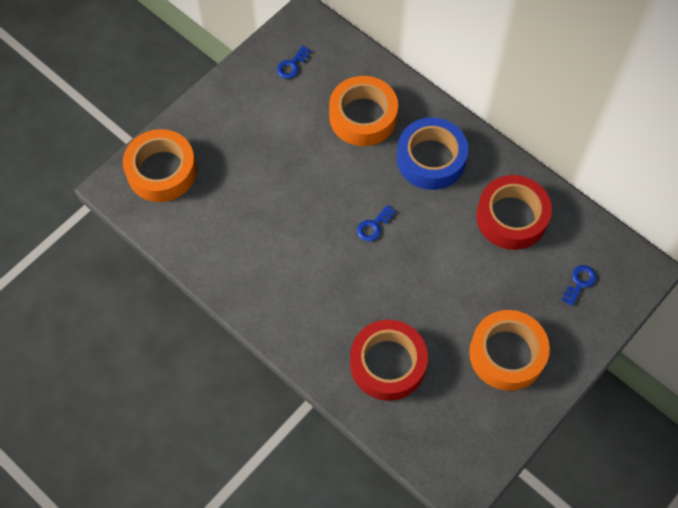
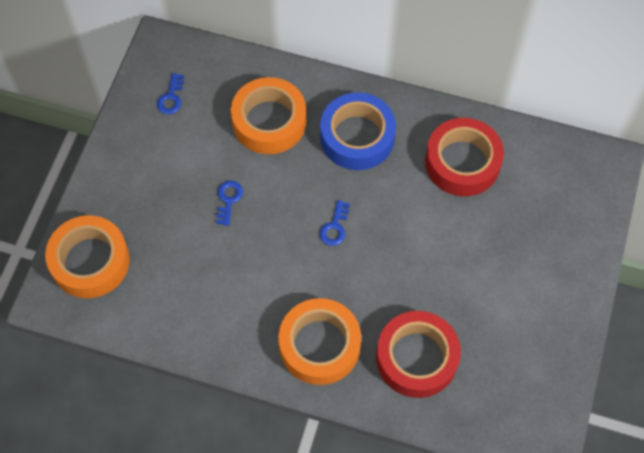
camera: 25 degrees left, 0 degrees up
orange tape [469,310,550,391] -> orange tape moved to [278,298,361,385]
blue key [562,265,596,306] -> blue key moved to [217,181,243,226]

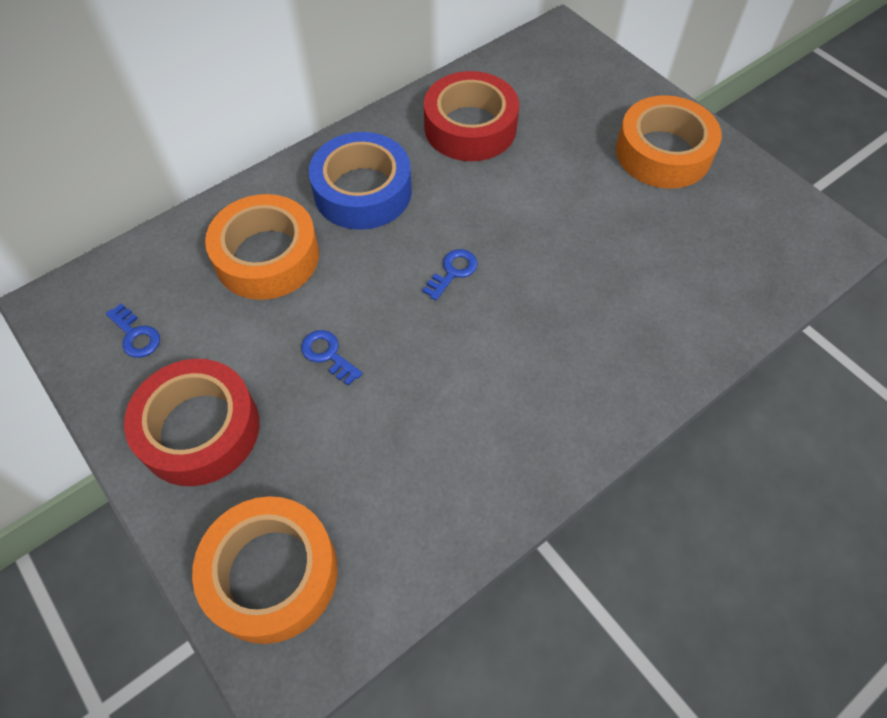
camera: 55 degrees left, 5 degrees down
orange tape [278,298,361,385] -> orange tape moved to [616,95,722,189]
blue key [320,200,350,246] -> blue key turned 105 degrees counterclockwise [422,249,478,301]
red tape [376,311,461,398] -> red tape moved to [124,359,259,486]

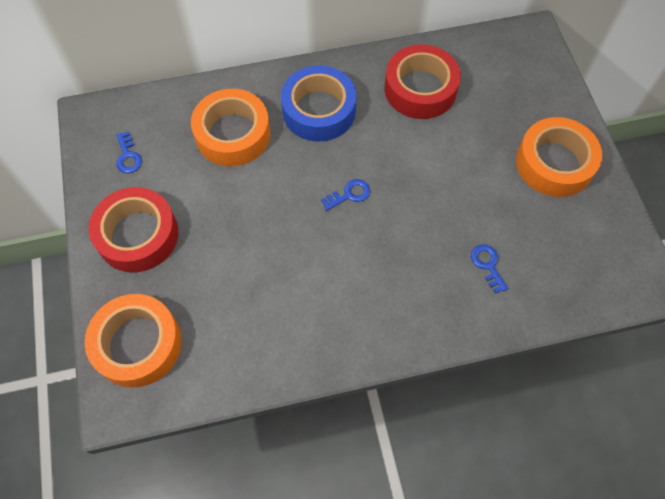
camera: 25 degrees right, 5 degrees up
blue key [301,330,363,386] -> blue key moved to [471,245,508,294]

